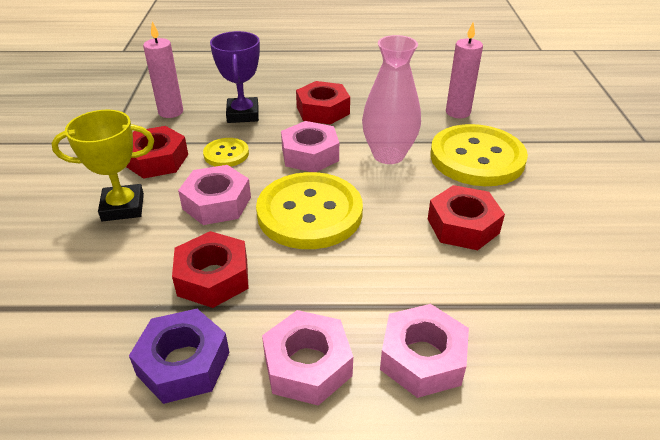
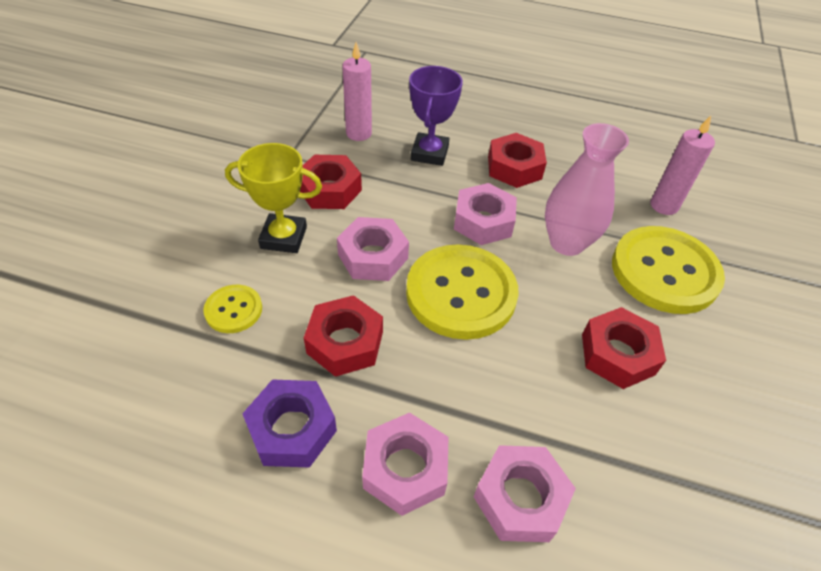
camera: 15 degrees right, 10 degrees up
yellow button [203,138,249,167] -> yellow button moved to [203,284,262,333]

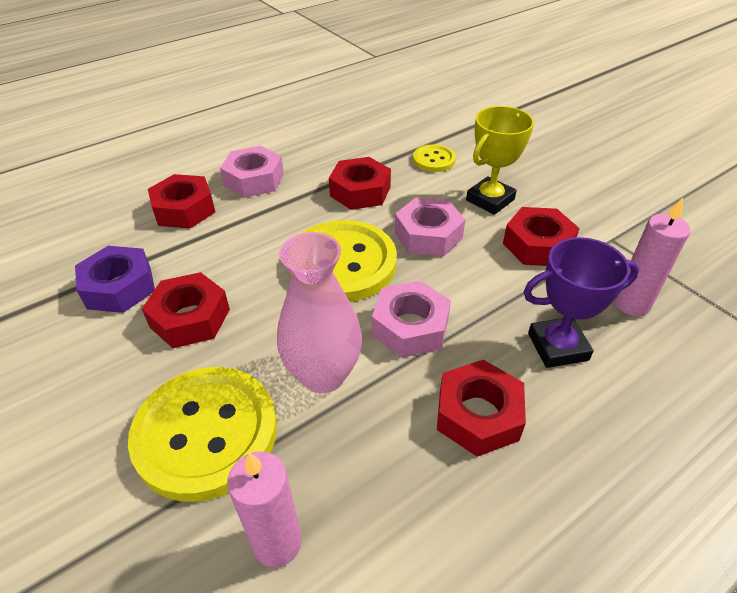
camera: 130 degrees right, 5 degrees down
purple nut [242,379,337,468] -> purple nut moved to [75,246,155,313]
purple trophy [409,66,463,166] -> purple trophy turned 60 degrees counterclockwise [524,237,639,368]
pink nut [474,445,576,542] -> red nut [148,174,215,229]

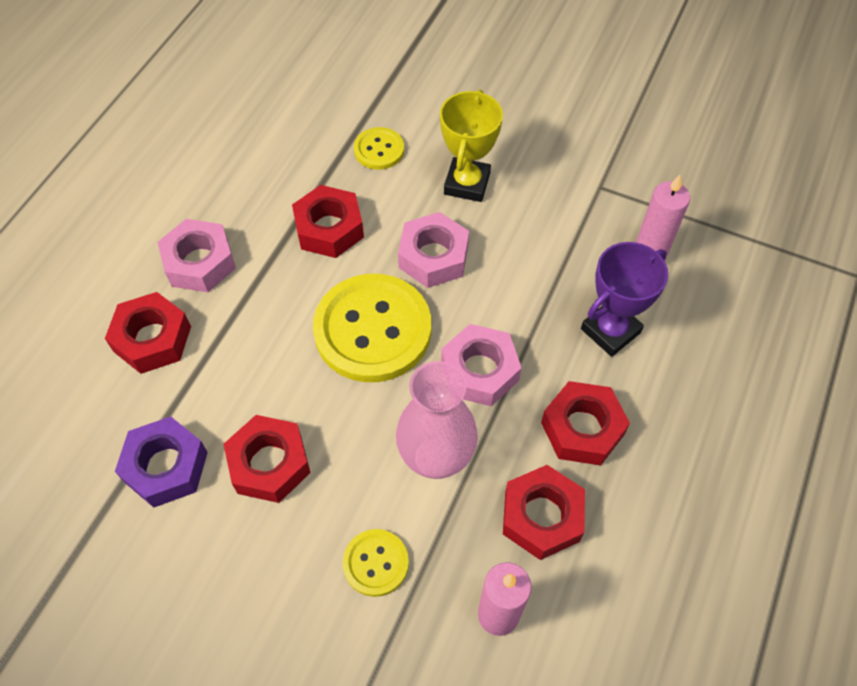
camera: 30 degrees left, 15 degrees up
yellow button [128,367,277,502] -> yellow button [343,529,409,597], size x0.49
red nut [503,207,580,266] -> red nut moved to [503,465,585,560]

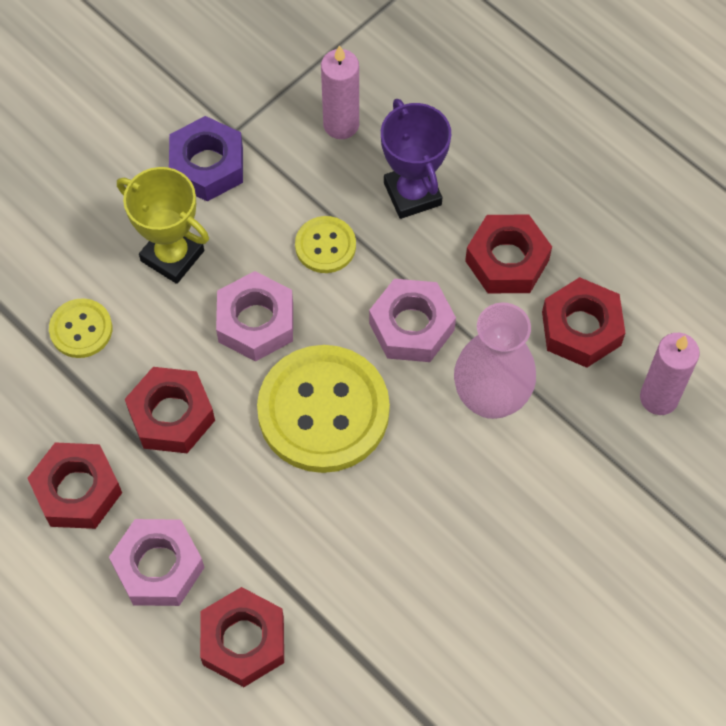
camera: 70 degrees left, 5 degrees up
purple nut [115,416,208,508] -> purple nut moved to [169,116,243,201]
red nut [223,415,311,503] -> red nut moved to [28,442,122,529]
yellow button [343,529,409,597] -> yellow button moved to [295,216,356,273]

